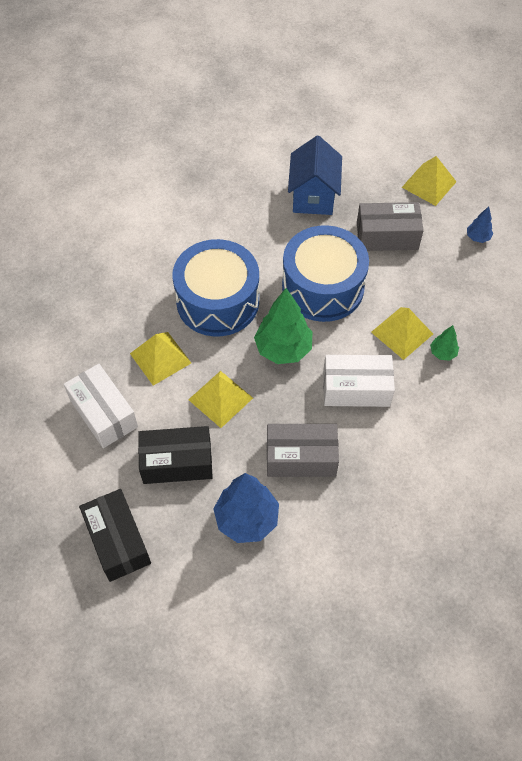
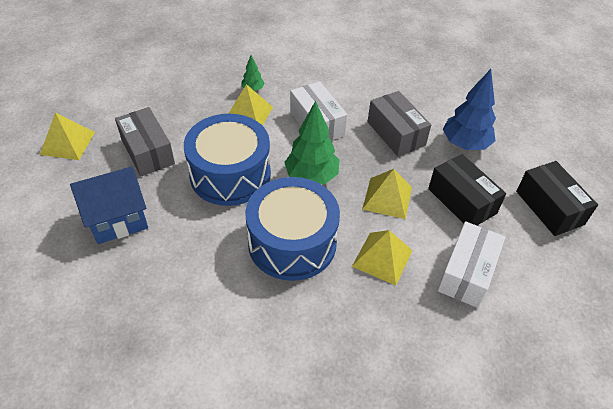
camera: 120 degrees left, 10 degrees down
black box [79,489,151,582] -> black box turned 60 degrees counterclockwise [516,161,598,236]
blue tree [467,206,493,243] -> none

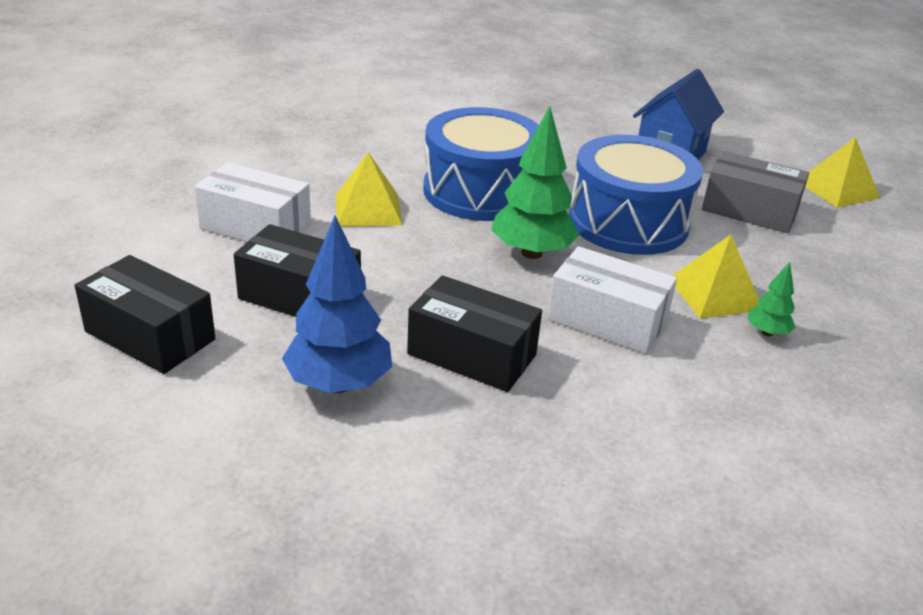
camera: 145 degrees right, 15 degrees down
yellow pyramid [362,169,412,219] -> none
grey box [367,91,431,157] -> black box [407,275,542,392]
white box [437,221,506,308] -> white box turned 60 degrees counterclockwise [194,162,311,242]

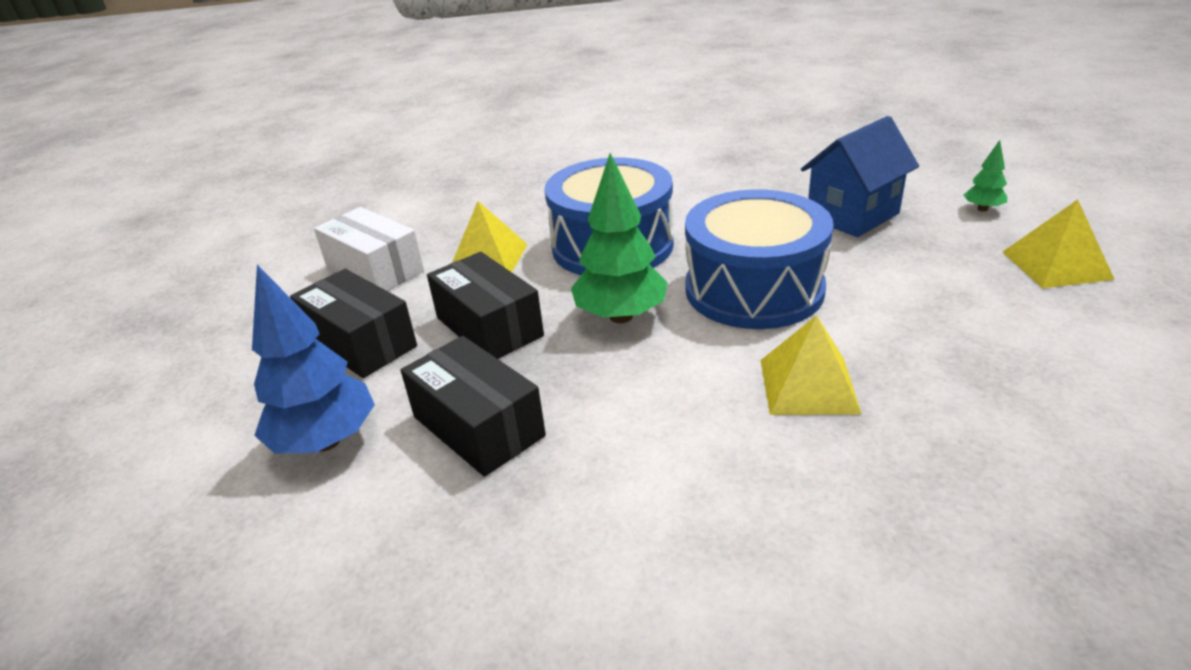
camera: 25 degrees right, 0 degrees up
black box [75,255,215,374] -> black box moved to [427,252,544,359]
white box [547,246,677,354] -> none
grey box [702,151,809,233] -> none
green tree [747,262,795,336] -> green tree moved to [964,140,1007,212]

